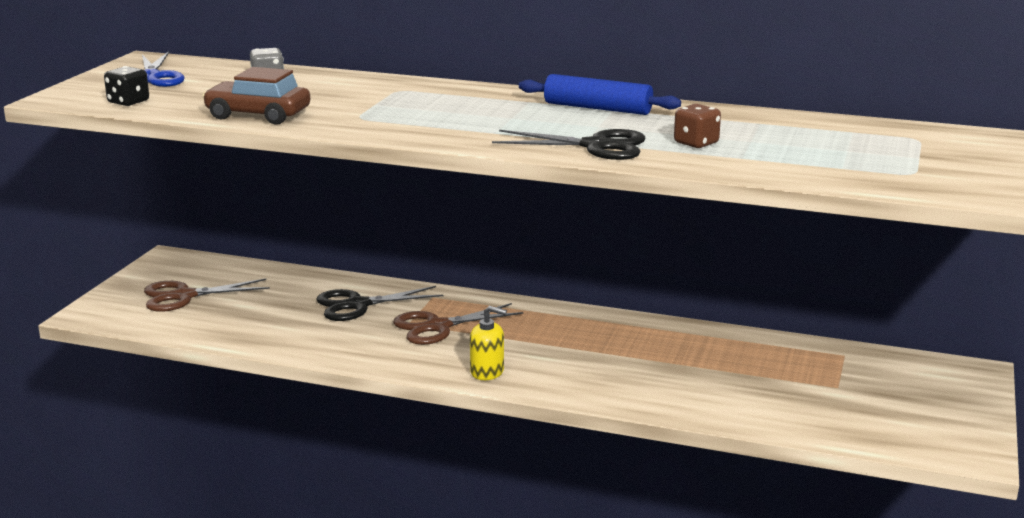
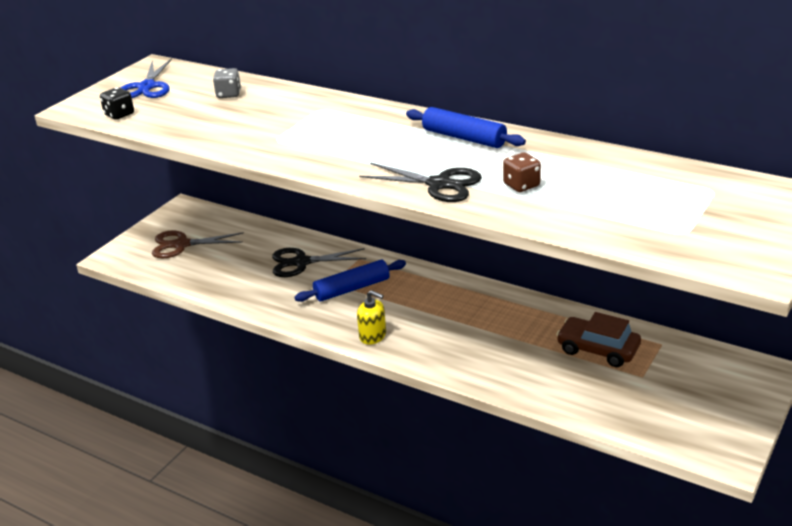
camera: 15 degrees right, 10 degrees up
brown car [202,67,310,125] -> brown car moved to [556,312,641,367]
brown scissors [393,303,523,345] -> blue rolling pin [295,260,406,302]

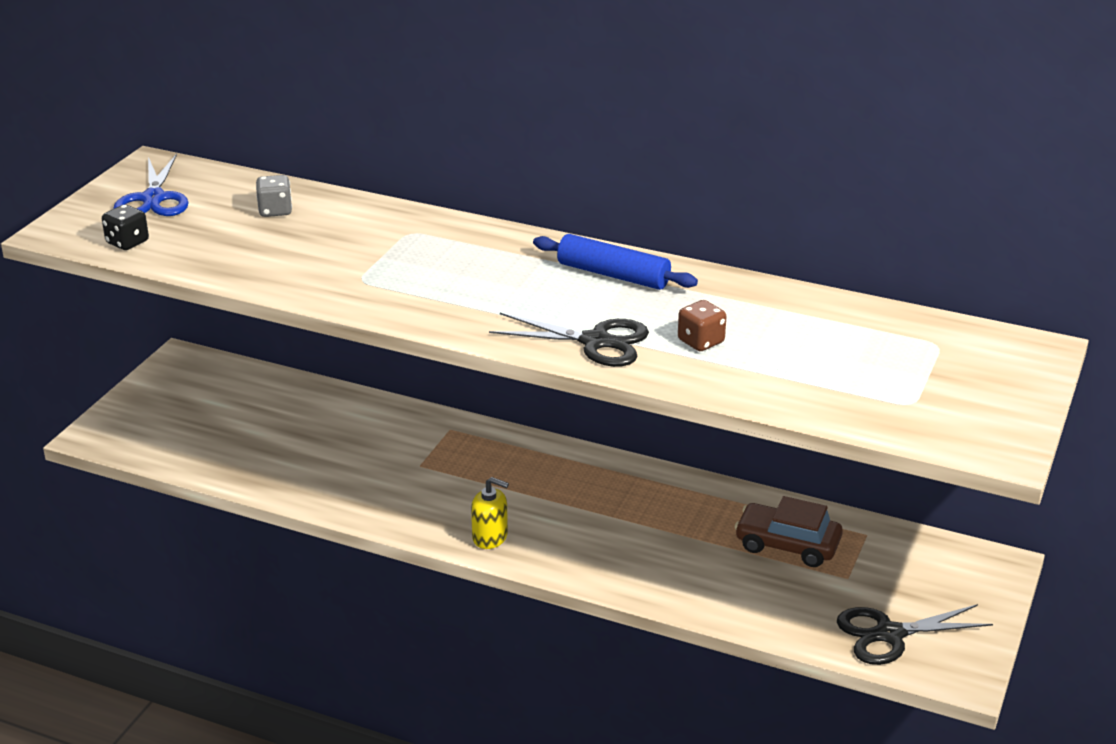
camera: 10 degrees left, 0 degrees up
brown scissors [152,231,244,259] -> none
black scissors [272,248,366,277] -> black scissors moved to [837,604,993,665]
blue rolling pin [295,260,406,302] -> none

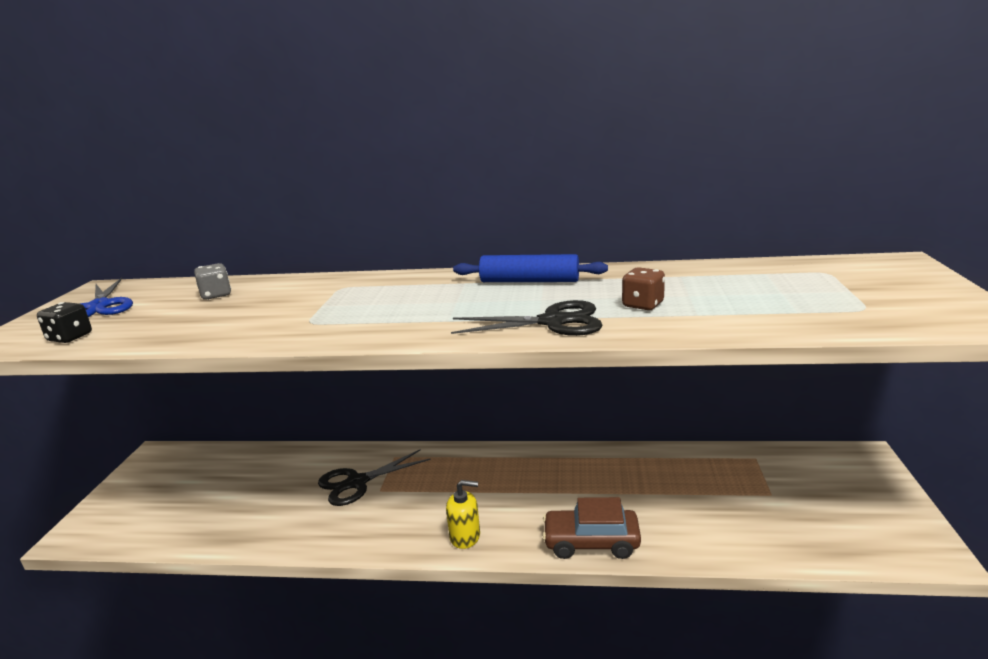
camera: 15 degrees left, 10 degrees down
brown car [735,496,843,567] -> brown car moved to [543,497,641,559]
black scissors [837,604,993,665] -> black scissors moved to [318,449,431,506]

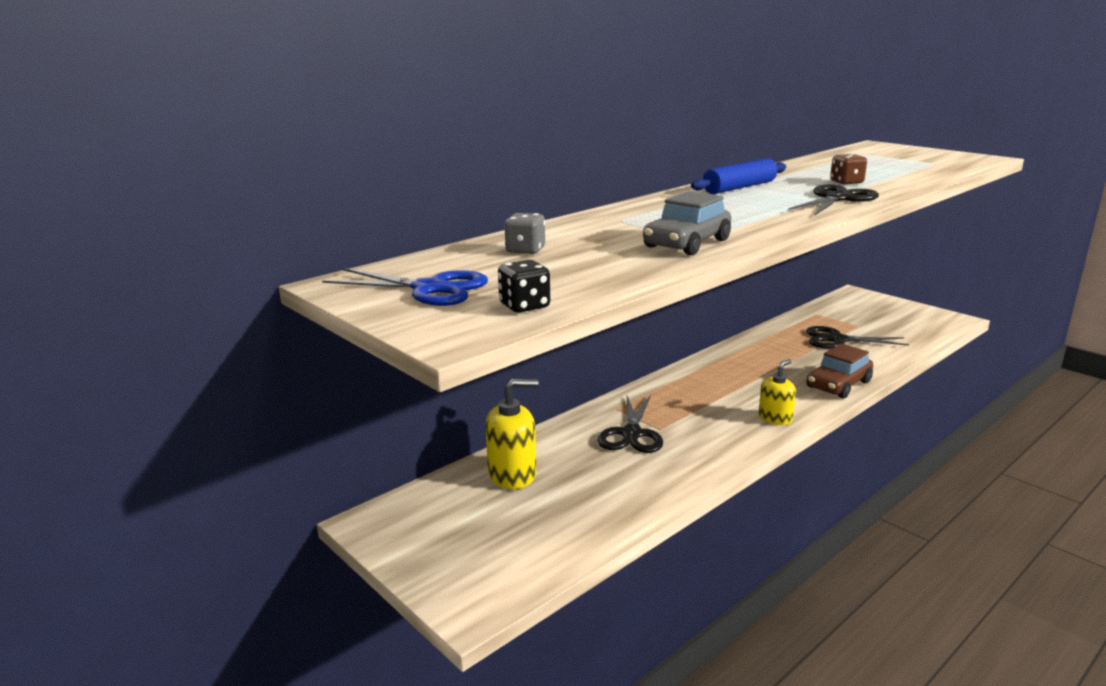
camera: 50 degrees left, 0 degrees up
none -> yellow soap dispenser [485,379,539,489]
none -> grey car [643,191,731,255]
none -> black scissors [806,326,909,349]

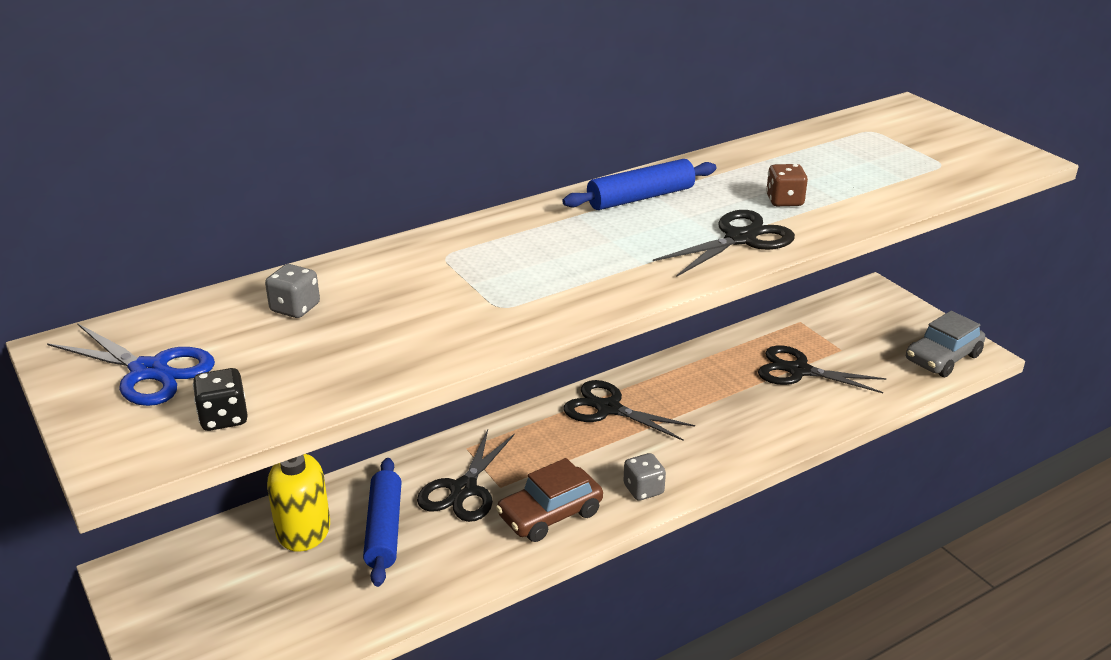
camera: 10 degrees right, 10 degrees up
grey car [643,191,731,255] -> grey car moved to [906,311,985,377]
yellow soap dispenser [759,359,796,425] -> grey dice [623,453,666,501]
brown car [806,344,873,398] -> brown car moved to [496,458,603,542]
none -> blue rolling pin [363,458,401,587]
none -> black scissors [563,380,695,441]

